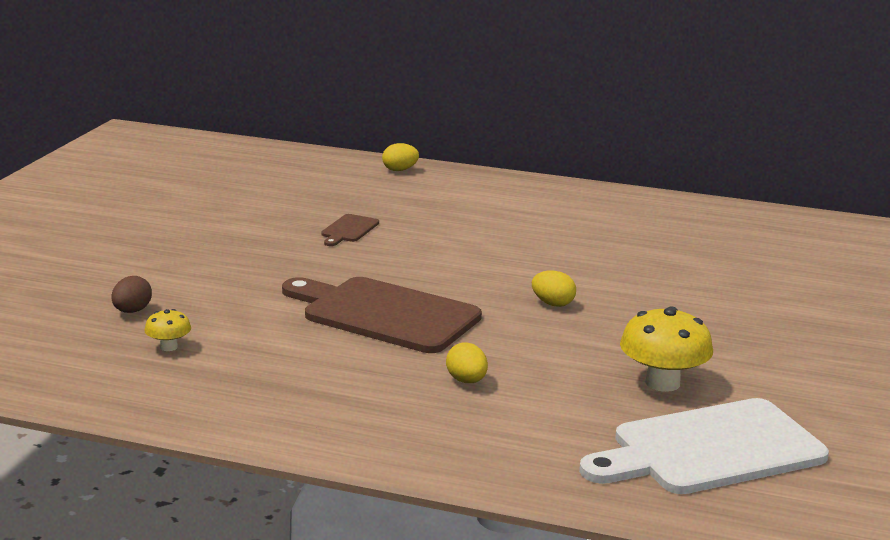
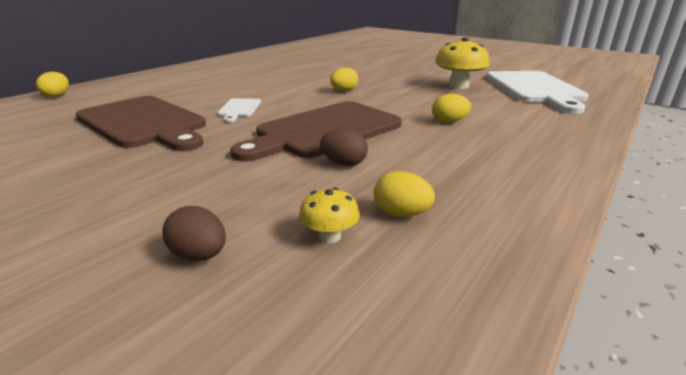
camera: 70 degrees left, 5 degrees up
brown cutting board [321,214,379,246] -> brown cutting board [75,96,206,151], size x2.29
none -> white cutting board [217,98,261,122]
none -> brown egg [320,129,368,166]
none -> yellow egg [374,171,435,217]

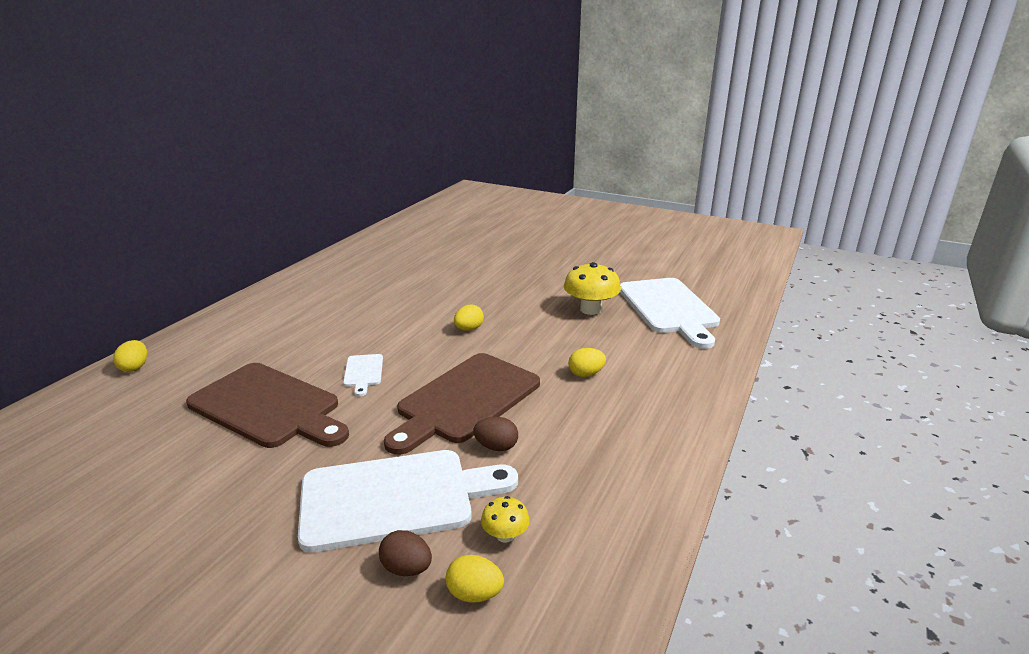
camera: 10 degrees left, 0 degrees up
yellow egg [374,171,435,217] -> yellow egg moved to [446,555,504,603]
none -> white cutting board [298,450,518,552]

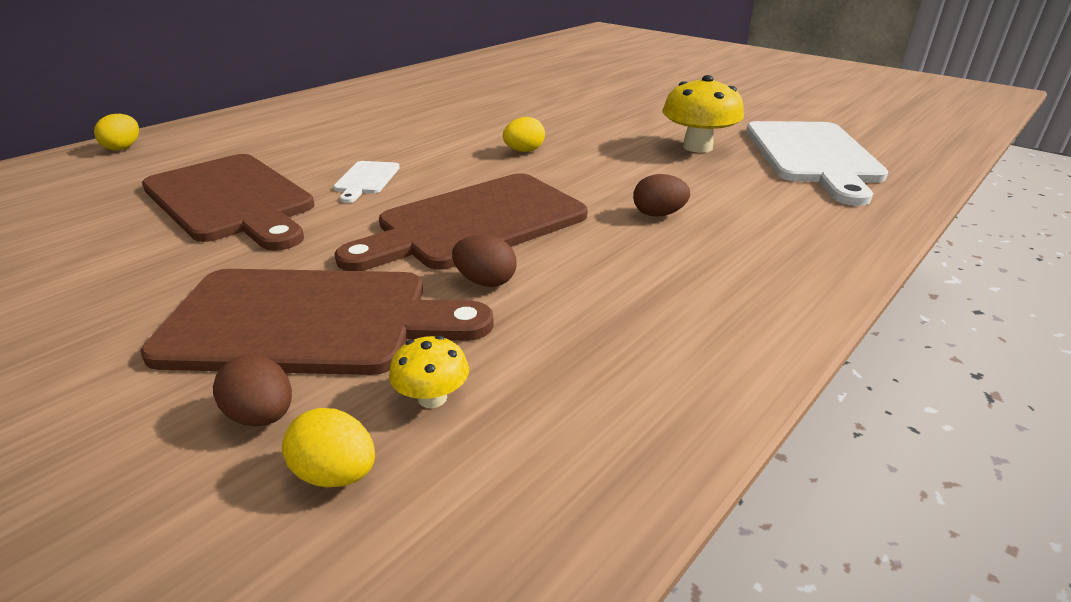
camera: 15 degrees right, 5 degrees up
white cutting board [298,450,518,552] -> brown cutting board [141,269,494,375]
yellow egg [568,348,606,377] -> brown egg [633,174,690,217]

